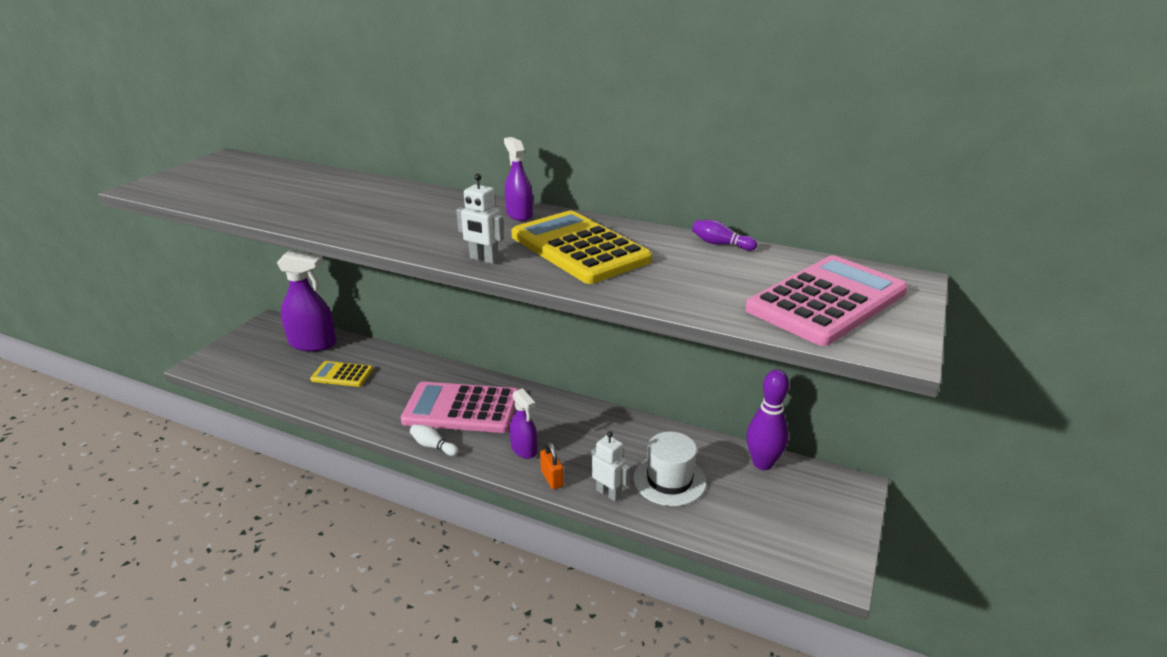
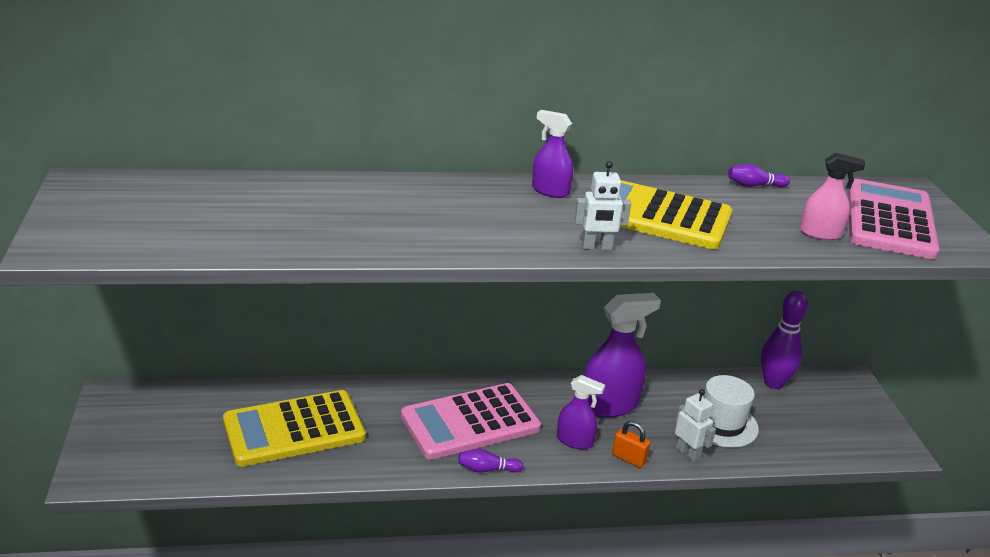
camera: 35 degrees left, 0 degrees up
purple spray bottle [277,250,336,352] -> purple spray bottle moved to [584,293,661,418]
yellow calculator [310,361,373,387] -> yellow calculator [223,390,366,467], size x1.86
white bowling pin [410,424,459,456] -> purple bowling pin [458,449,523,473]
white robot [591,431,630,502] -> white robot turned 45 degrees clockwise [675,389,716,462]
none -> pink spray bottle [799,153,865,240]

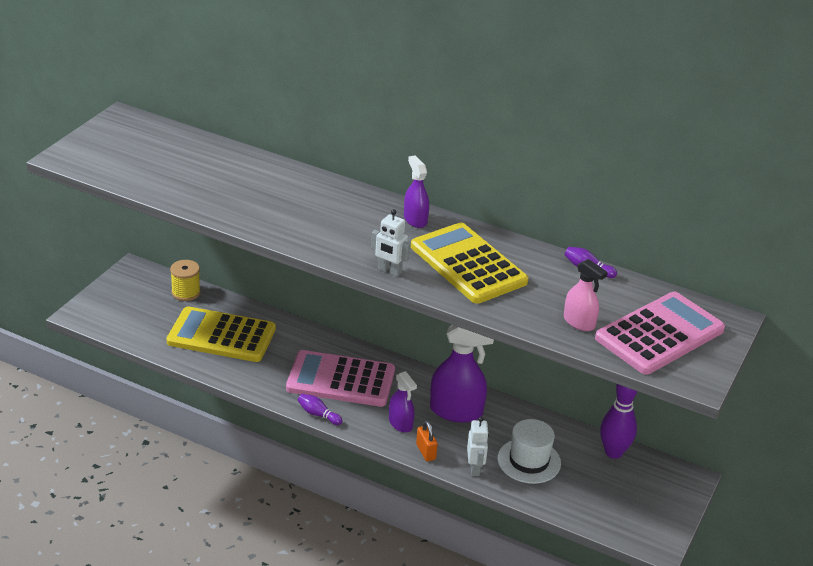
camera: 35 degrees right, 5 degrees up
none -> yellow spool [170,260,201,301]

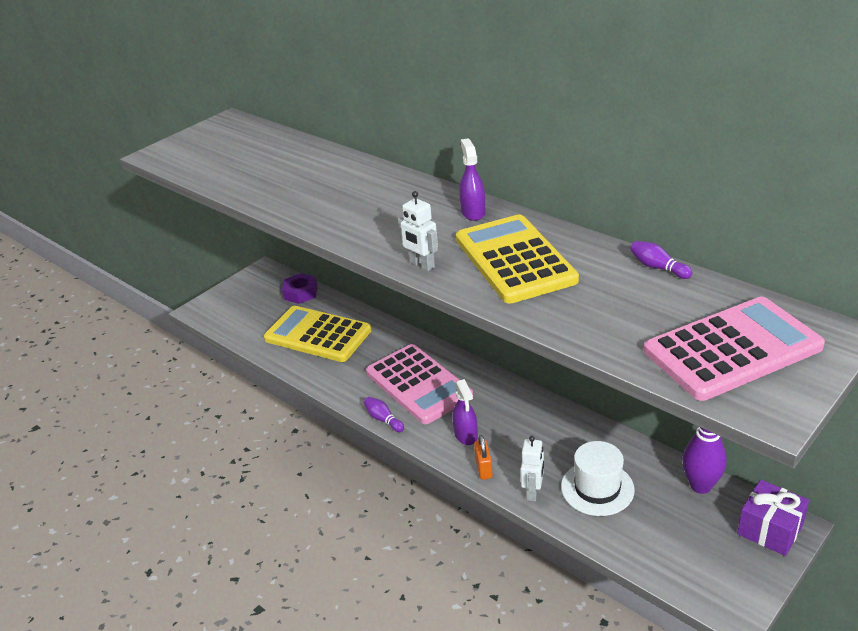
camera: 20 degrees right, 0 degrees up
yellow spool [170,260,201,301] -> purple nut [282,273,318,304]
pink calculator [286,350,395,407] -> pink calculator turned 150 degrees counterclockwise [366,344,473,424]
purple spray bottle [430,325,494,423] -> none
pink spray bottle [564,259,608,331] -> none
none -> purple gift [737,480,809,556]

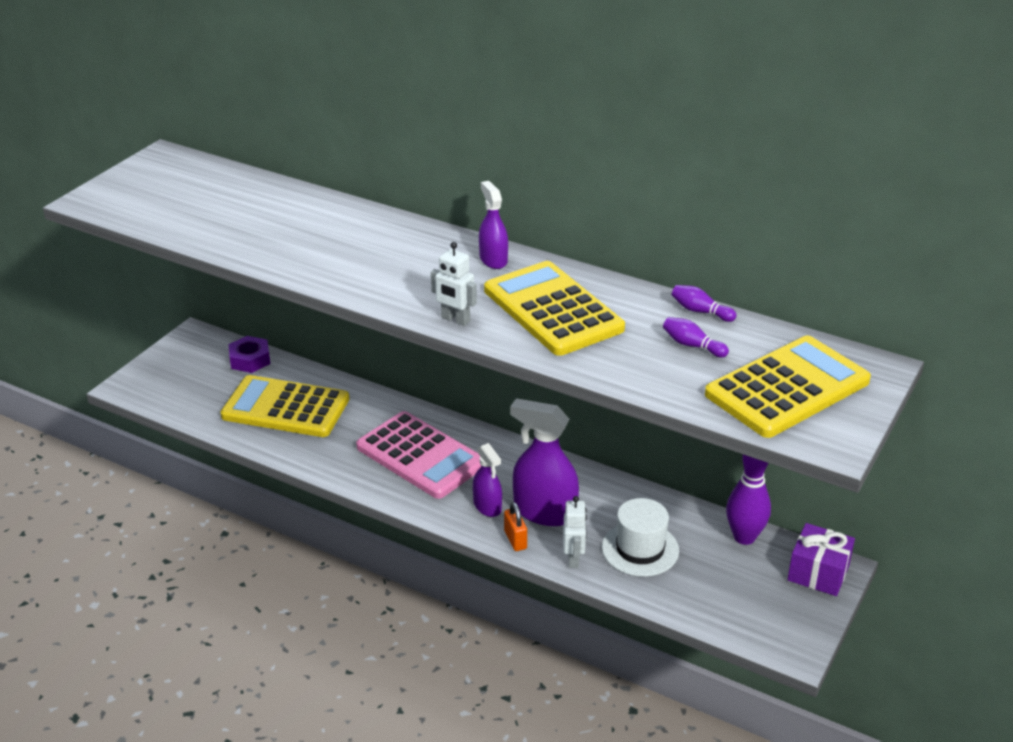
camera: 15 degrees left, 0 degrees up
purple bowling pin [364,397,404,432] -> purple bowling pin moved to [663,317,729,357]
pink calculator [644,297,825,401] -> yellow calculator [705,336,871,438]
none -> purple spray bottle [510,398,579,526]

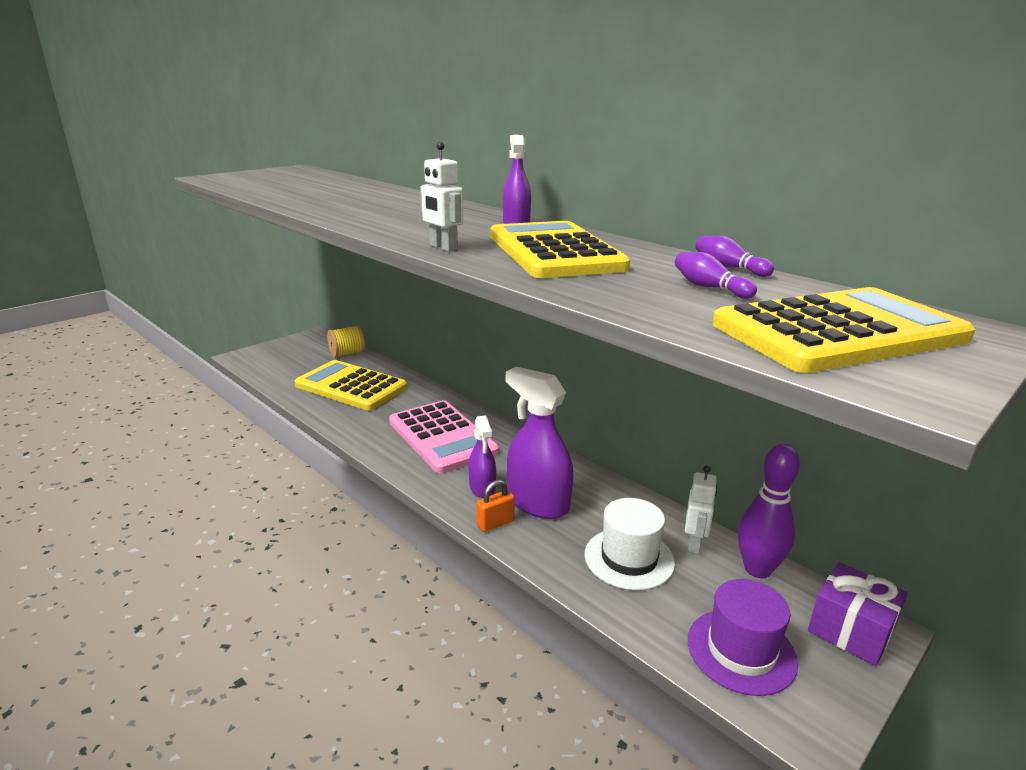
camera: 15 degrees right, 10 degrees down
purple nut [228,336,270,373] -> yellow spool [327,325,365,358]
orange padlock [504,502,527,551] -> orange padlock turned 60 degrees clockwise [476,480,515,532]
white robot [563,496,587,568] -> white robot moved to [685,466,717,554]
none -> purple hat [688,579,798,696]

